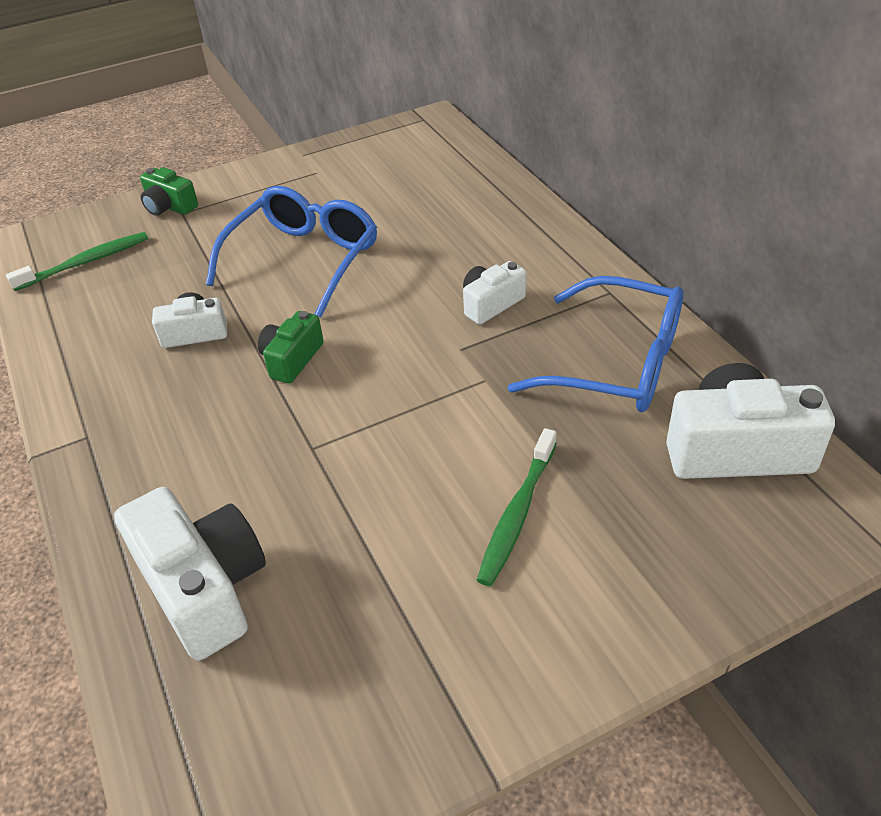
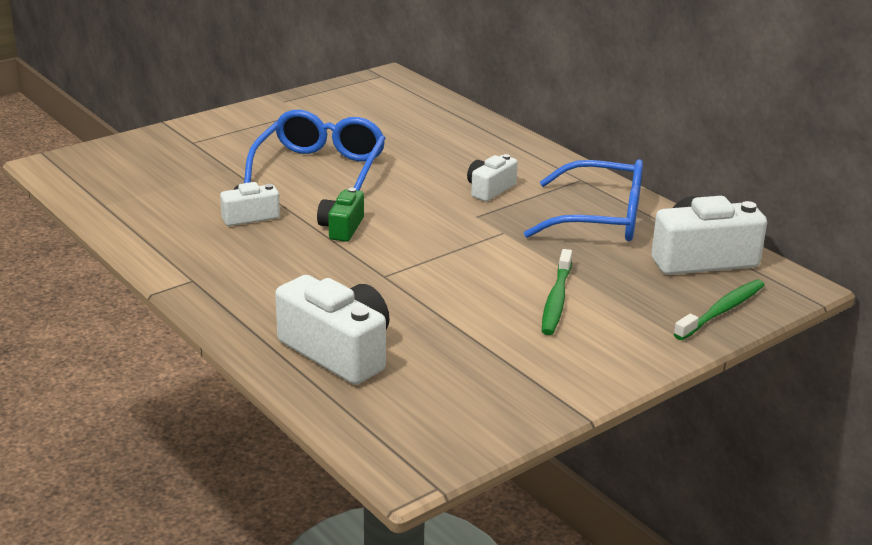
camera: 15 degrees left, 15 degrees down
green toothbrush [6,232,148,291] -> green toothbrush moved to [674,280,765,340]
green camera [140,167,198,216] -> none

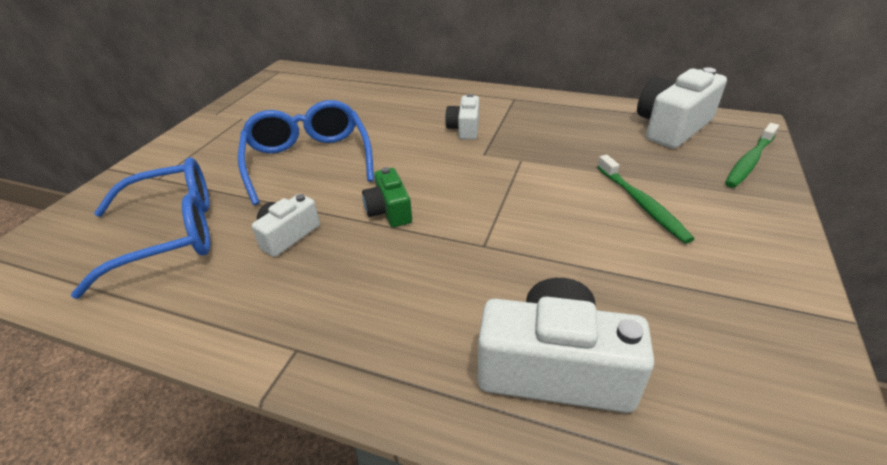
camera: 30 degrees left, 10 degrees up
blue glasses [524,159,643,241] -> blue glasses moved to [71,157,210,299]
green toothbrush [674,280,765,340] -> green toothbrush turned 150 degrees counterclockwise [725,123,779,188]

